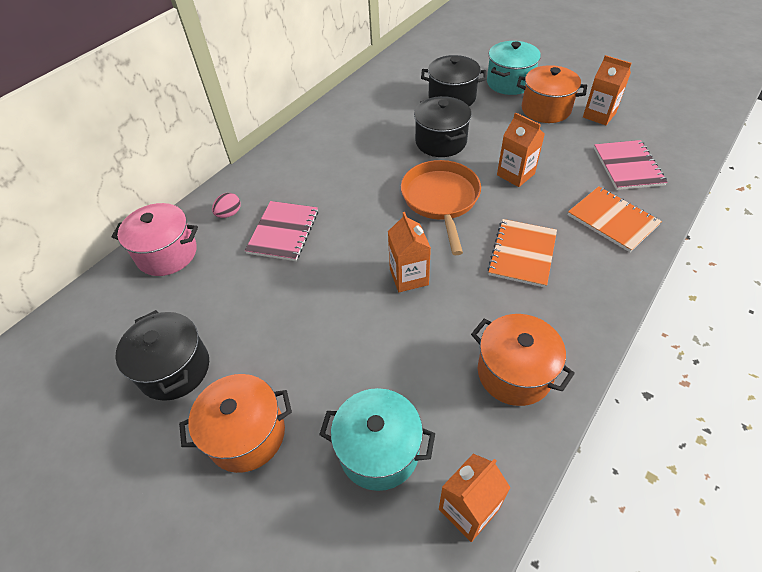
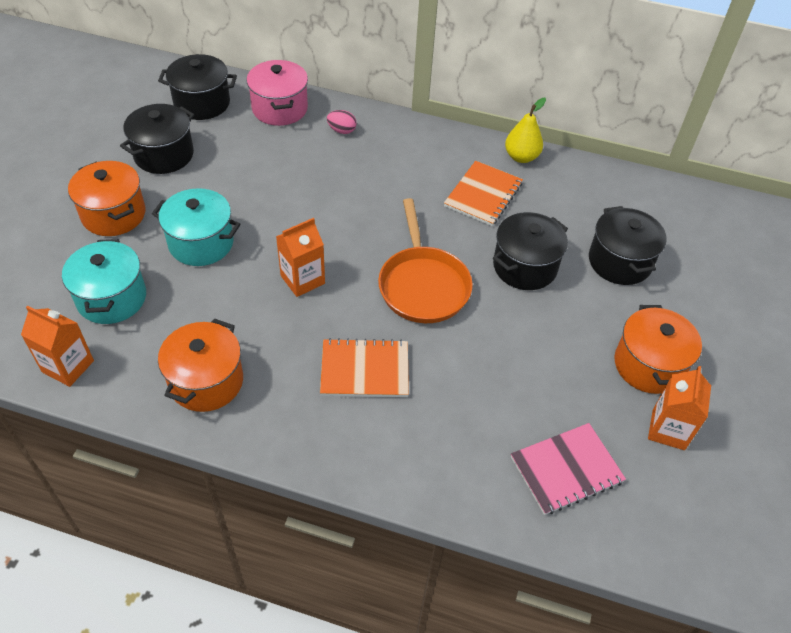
camera: 65 degrees right, 0 degrees up
pink notebook [245,201,318,261] -> none
orange pan [401,160,481,255] -> orange pan turned 105 degrees clockwise [378,198,473,323]
turquoise pot [487,41,541,95] -> turquoise pot moved to [152,188,240,266]
orange carton [497,112,545,187] -> none
orange notebook [568,186,662,252] -> orange notebook moved to [444,161,523,226]
none -> black pot [158,54,237,120]
none -> yellow pear [505,98,546,163]

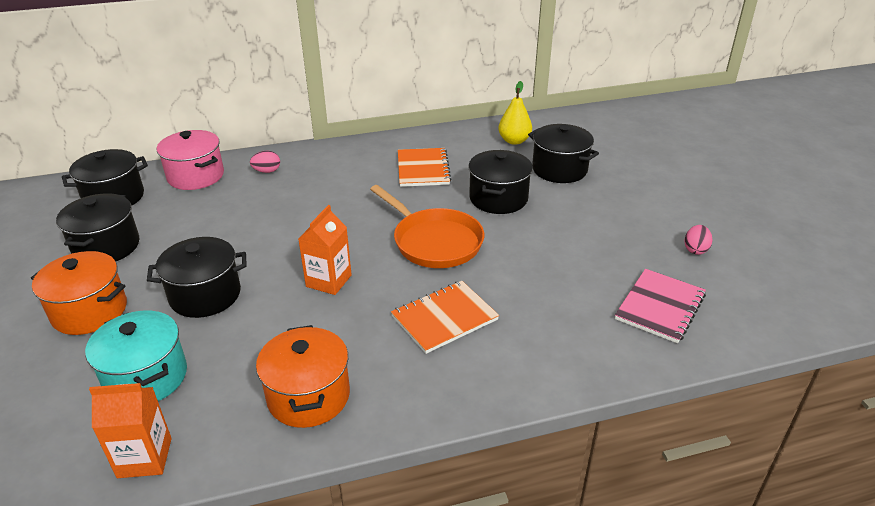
camera: 30 degrees left, 15 degrees down
turquoise pot [152,188,240,266] -> black pot [147,237,247,318]
yellow pear [505,98,546,163] -> yellow pear moved to [498,81,532,145]
orange pot [614,305,702,394] -> none
orange carton [648,366,711,450] -> pink egg [684,225,712,255]

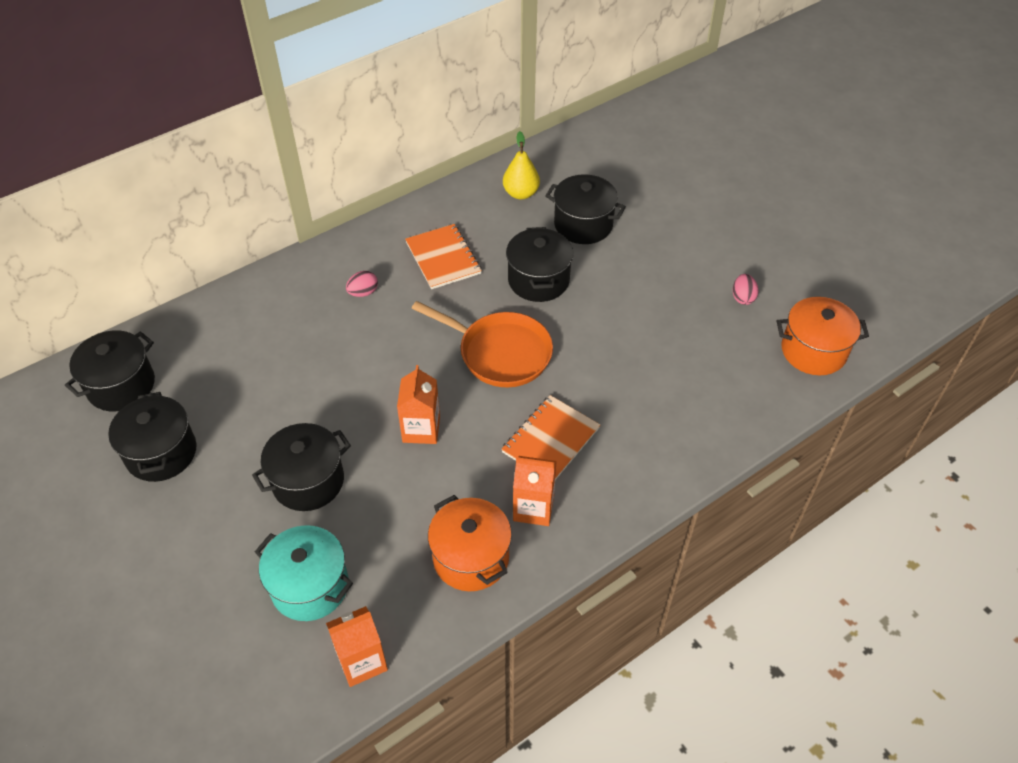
camera: 20 degrees left, 15 degrees up
orange pot [31,251,127,335] -> orange pot moved to [777,297,869,375]
pink pot [157,130,224,190] -> none
pink egg [250,151,280,173] -> pink egg moved to [346,271,378,297]
pink notebook [615,269,706,343] -> none
none -> orange carton [513,456,557,526]

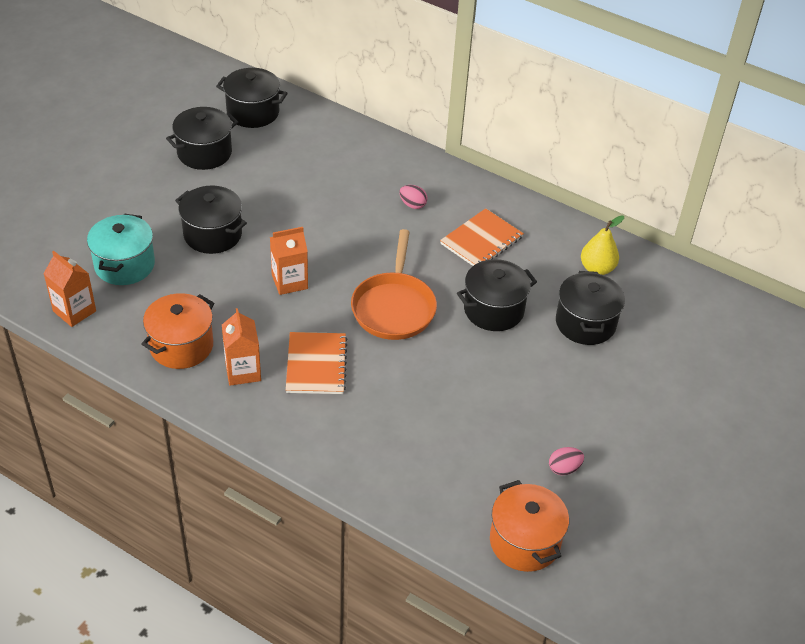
camera: 65 degrees right, 5 degrees down
orange notebook [501,395,600,480] -> orange notebook turned 75 degrees clockwise [286,332,347,394]

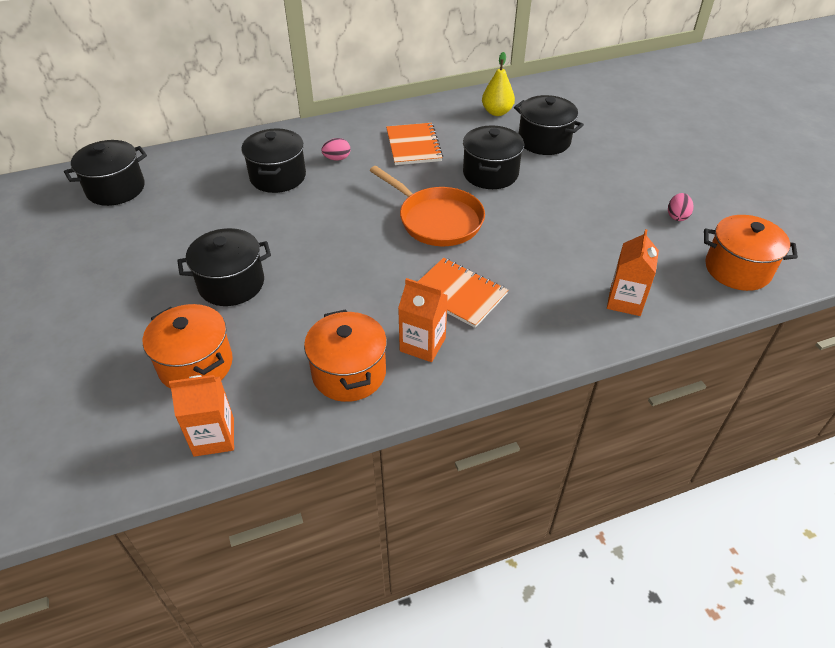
camera: 50 degrees left, 0 degrees up
turquoise pot [87,213,155,285] -> orange pot [143,304,233,389]
black pot [166,107,238,170] -> black pot moved to [241,128,306,193]
orange carton [270,227,308,295] -> orange carton moved to [607,229,659,316]

